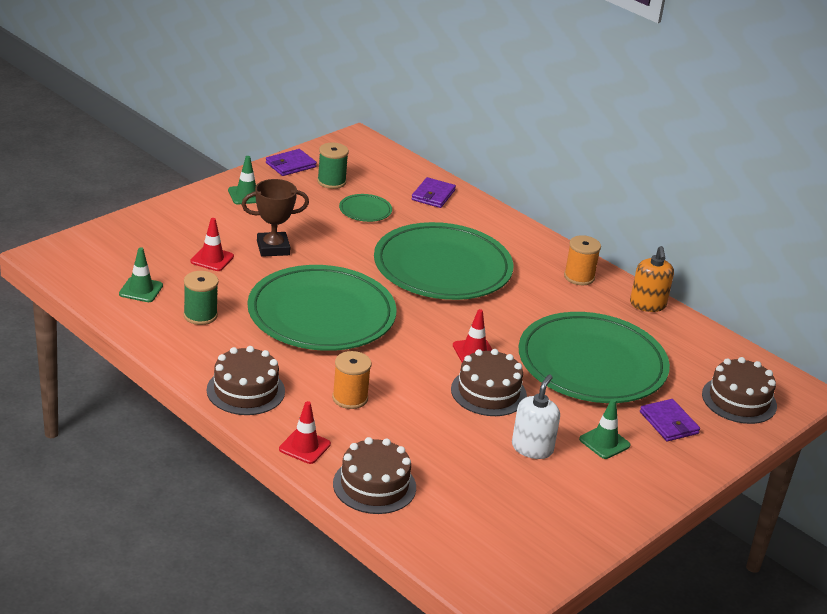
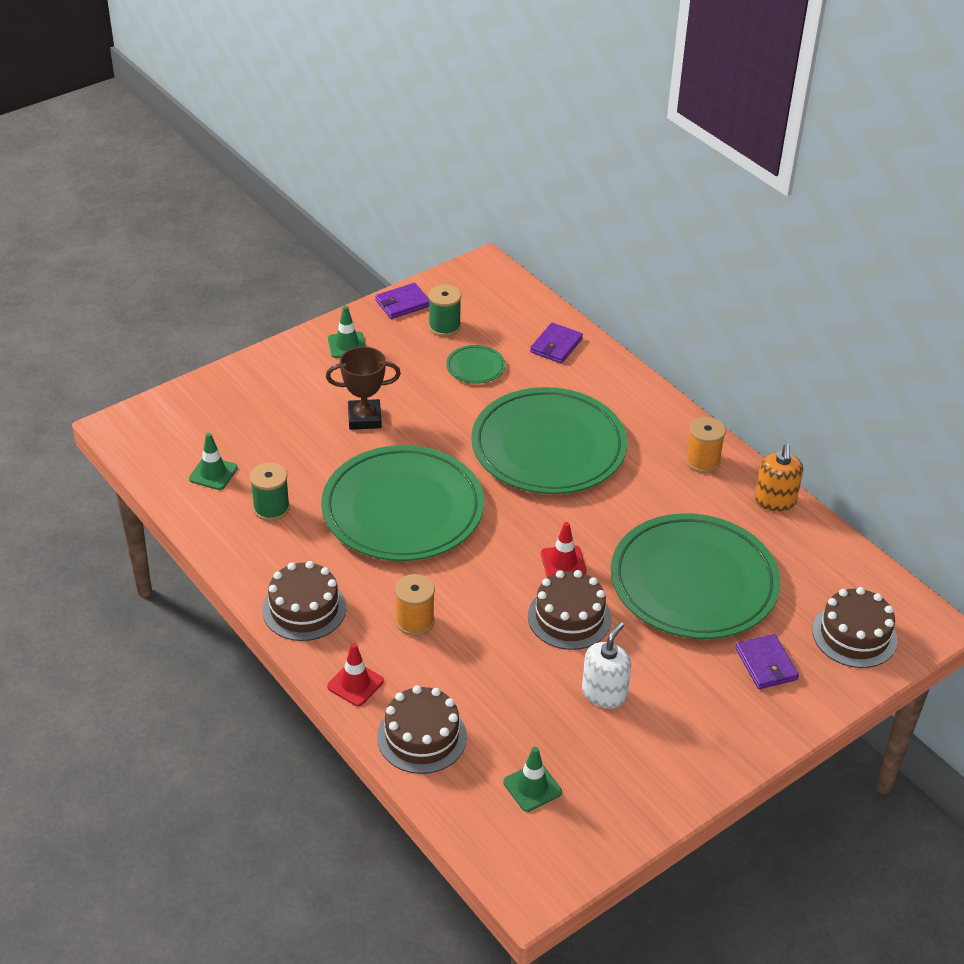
camera: 10 degrees right, 10 degrees up
red traffic cone [190,218,234,271] -> none
green traffic cone [579,399,631,459] -> green traffic cone moved to [503,747,562,812]

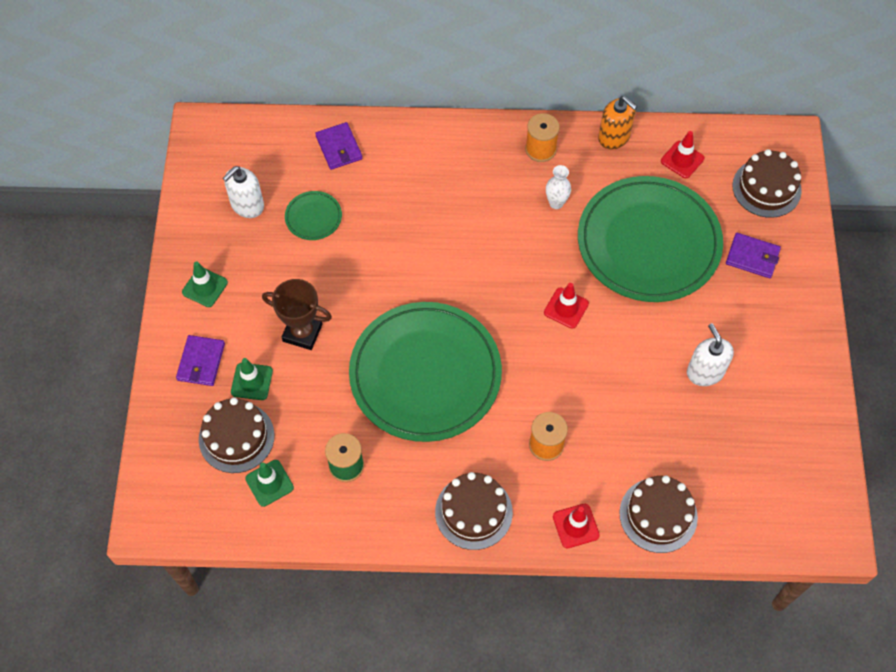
camera: 50 degrees left, 20 degrees up
brown trophy [326,347,401,430] -> brown trophy turned 75 degrees clockwise [262,279,332,350]
purple wallet [375,283,429,319] -> purple wallet moved to [176,335,225,386]
green spool [428,284,461,337] -> white soap dispenser [223,166,264,218]
green plate [471,387,627,494] -> none
green traffic cone [503,747,562,812] -> green traffic cone moved to [231,358,273,400]
brown cake [528,570,611,650] -> brown cake moved to [199,397,275,473]
none -> white vase [546,165,571,209]
none -> red traffic cone [661,131,704,178]

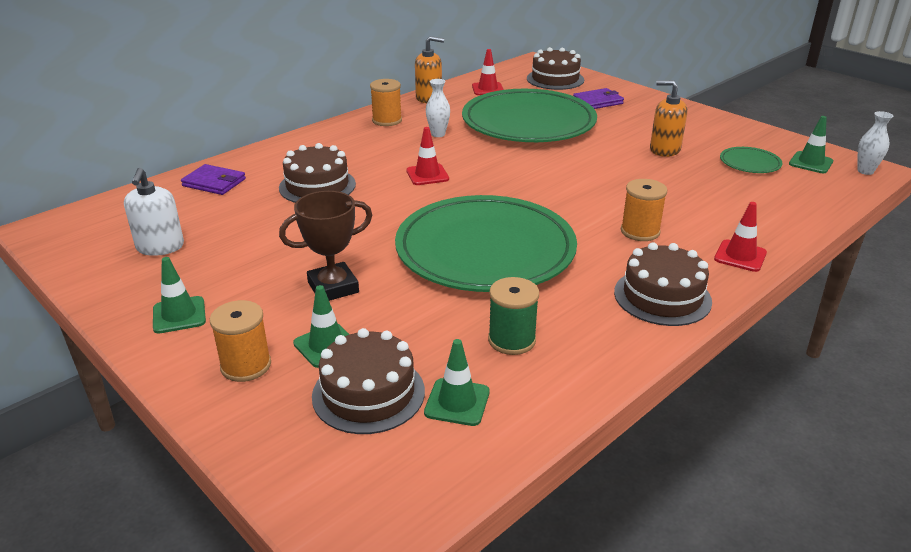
camera: 45 degrees left, 30 degrees down
purple wallet [176,335,225,386] -> orange spool [210,300,271,382]
green plate [285,191,342,240] -> green plate moved to [720,147,783,173]
red traffic cone [544,283,589,329] -> red traffic cone moved to [406,127,449,185]
brown cake [619,475,698,553] -> brown cake moved to [279,143,356,203]
white soap dispenser [687,323,734,386] -> orange soap dispenser [650,80,688,157]
none -> green traffic cone [789,116,833,173]
none -> white vase [857,111,893,175]

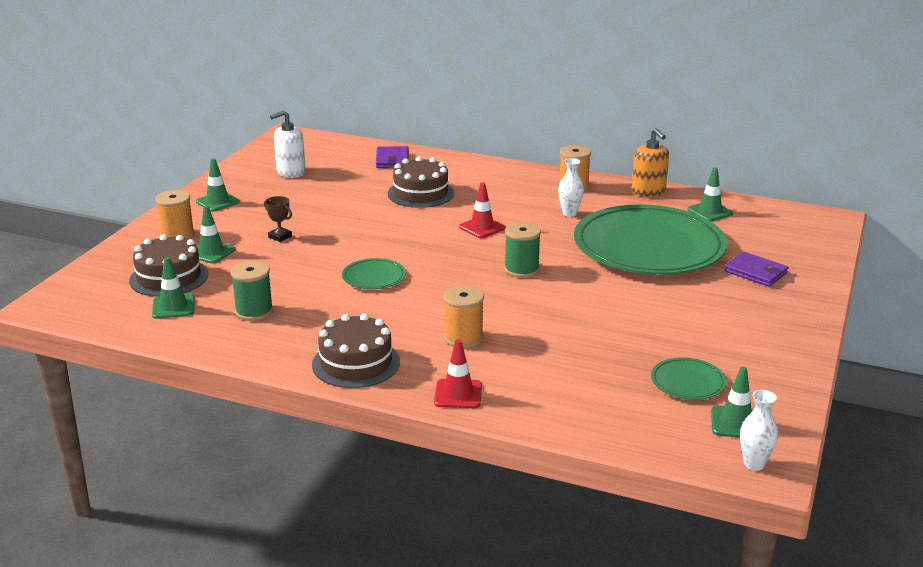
camera: 65 degrees right, 5 degrees down
brown trophy [279,191,372,301] -> brown trophy [264,196,292,242], size x0.54
green plate [395,195,577,292] -> green plate [342,258,406,289], size x0.40
red traffic cone [472,49,504,95] -> green traffic cone [688,168,733,221]
brown cake [527,47,584,90] -> none
orange soap dispenser [650,80,688,157] -> none
none -> green spool [504,222,541,278]

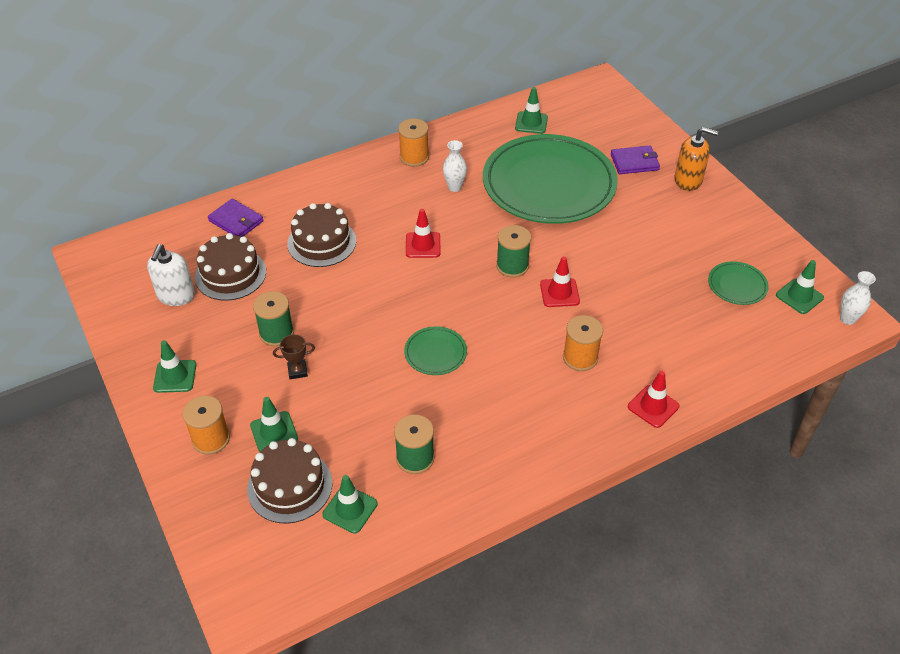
camera: 50 degrees left, 20 degrees up
brown cake [312,313,400,388] -> brown cake moved to [195,233,266,301]
orange soap dispenser [632,128,669,197] -> orange soap dispenser moved to [675,127,718,191]
none -> green spool [253,291,294,346]
none -> red traffic cone [540,256,580,307]

